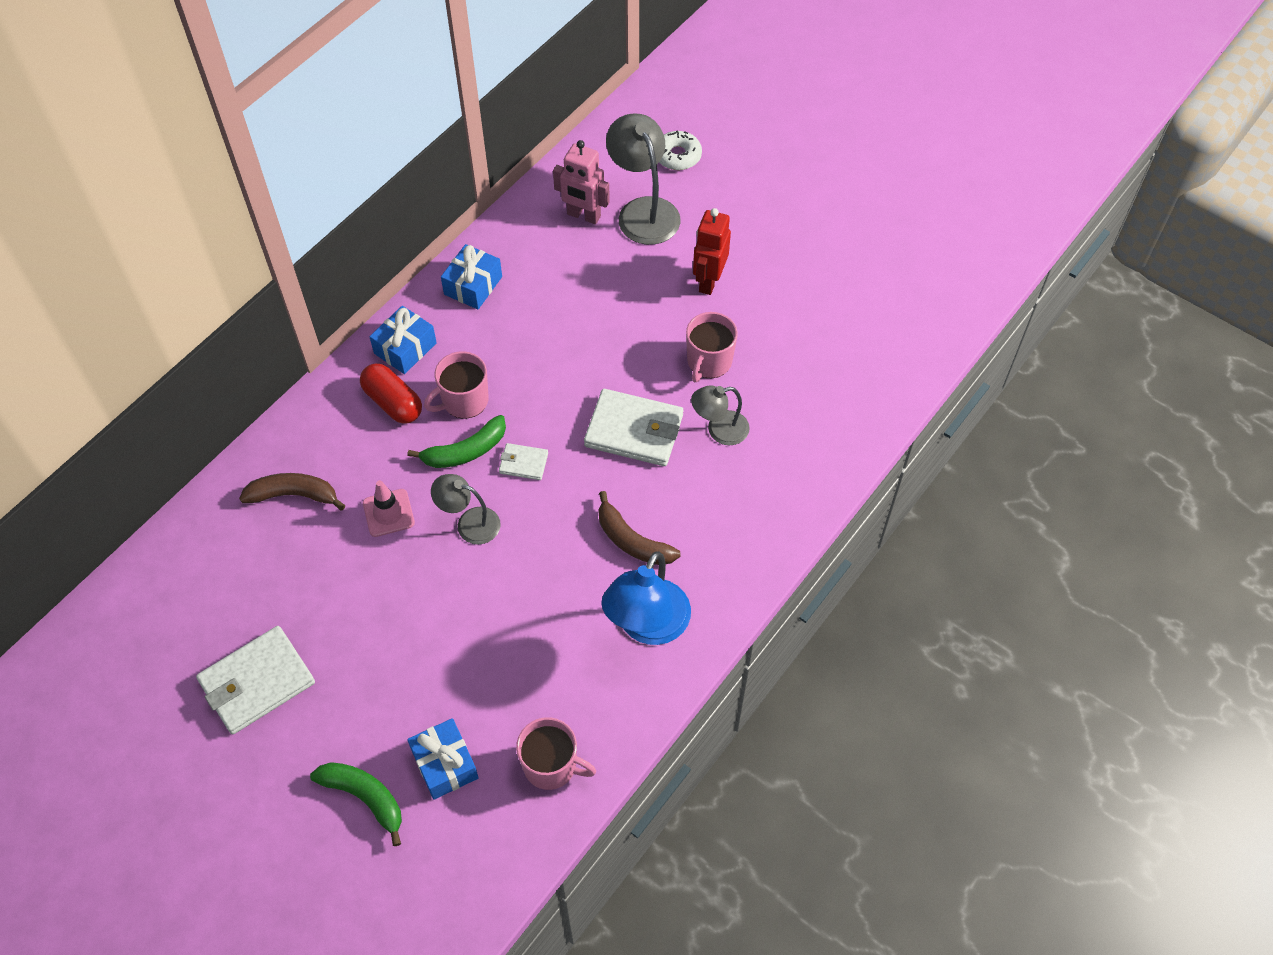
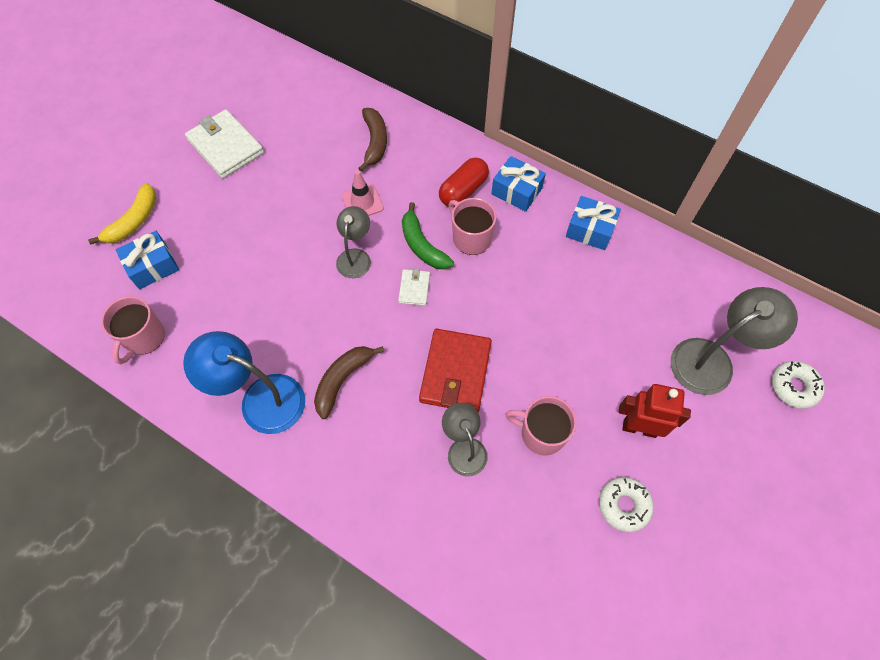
camera: 85 degrees right, 5 degrees up
green banana [310,762,402,846] -> yellow banana [88,183,156,244]
pink robot [553,140,610,224] -> none
white wallet [584,389,683,466] -> red wallet [419,329,492,412]
none -> white donut [599,477,654,532]

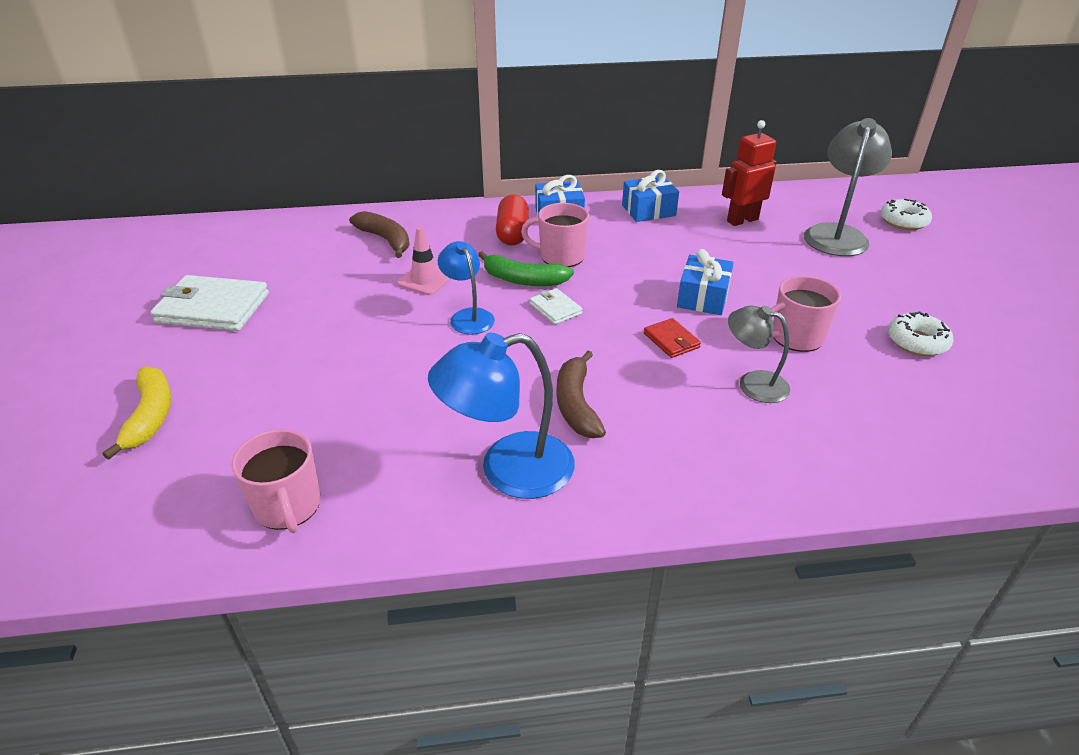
camera: 40 degrees left, 25 degrees down
blue gift [116,231,179,289] -> blue gift moved to [677,249,734,315]
grey lamp [336,206,371,278] -> blue lamp [438,241,495,335]
red wallet [419,329,492,412] -> red wallet [644,318,701,358], size x0.50
red robot [619,384,691,438] -> red robot moved to [722,120,777,226]

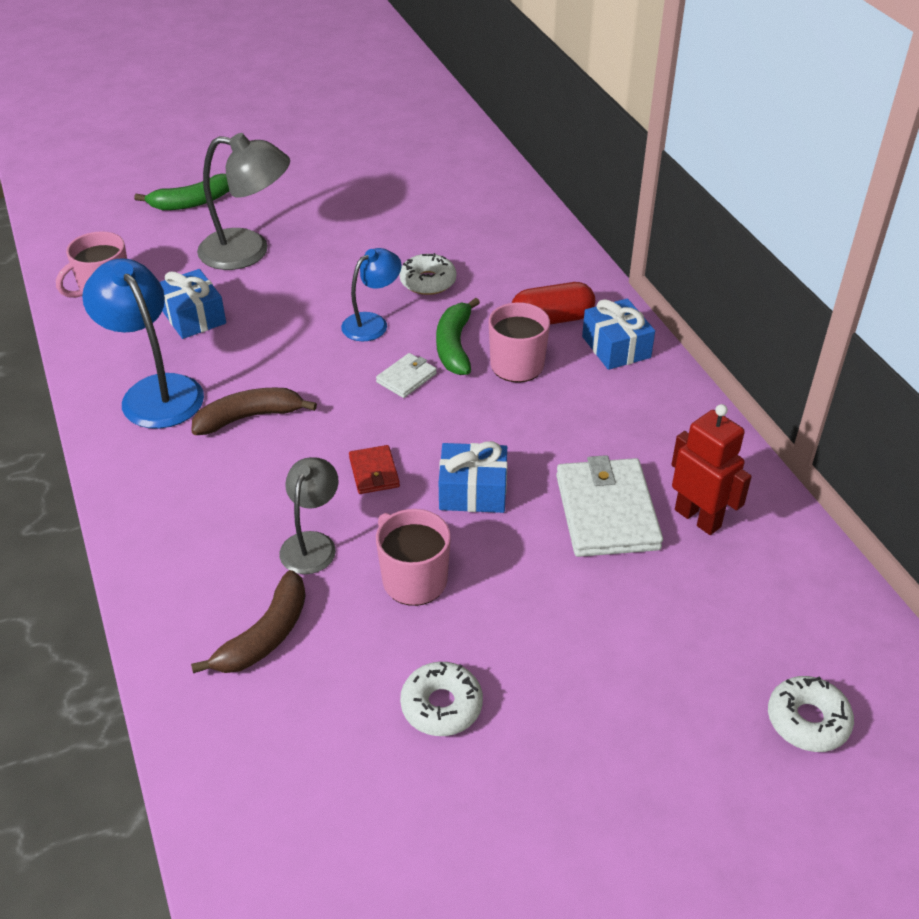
camera: 75 degrees right, 5 degrees up
yellow banana [102,366,171,460] -> green banana [134,174,229,210]
white wallet [151,275,269,331] -> white wallet moved to [556,455,663,557]
brown banana [349,211,410,258] -> brown banana moved to [191,570,306,673]
pink traffic cone [397,227,451,295] -> white donut [399,253,456,295]
blue gift [622,170,679,222] -> blue gift moved to [160,269,226,339]
red wallet [644,318,701,358] -> red wallet turned 60 degrees counterclockwise [349,445,400,494]
grey lamp [804,118,892,256] -> grey lamp moved to [197,133,290,270]

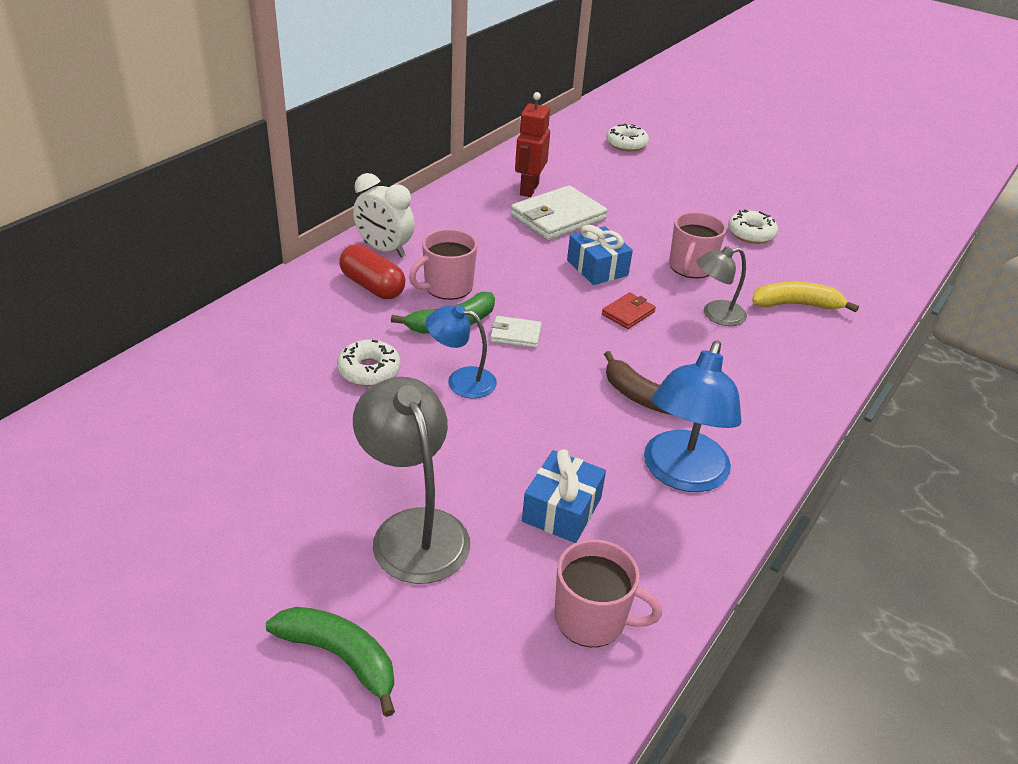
camera: 125 degrees left, 5 degrees down
brown banana [191,570,306,673] -> yellow banana [752,282,859,312]
blue gift [582,298,655,370] -> white clock [353,173,415,258]

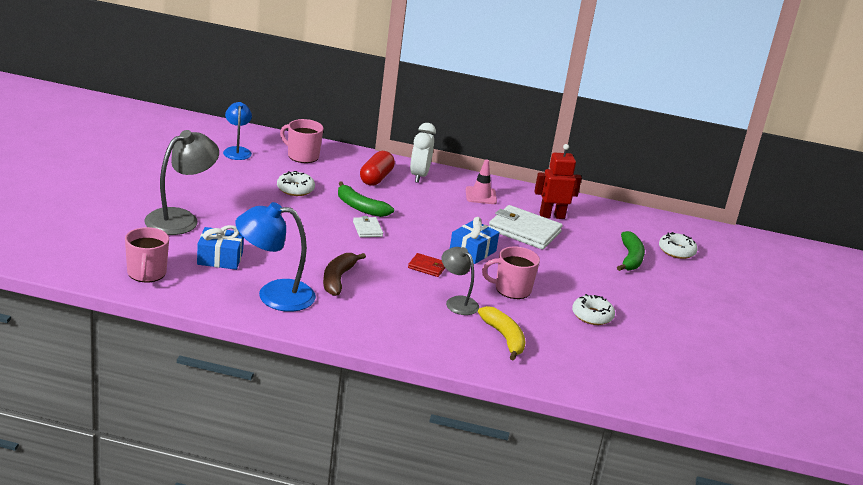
camera: 65 degrees right, 10 degrees down
green banana [266,607,395,717] -> green banana moved to [617,231,645,271]
pink mug [409,229,477,300] -> pink mug moved to [280,119,323,163]
blue lamp [426,305,497,399] -> blue lamp moved to [223,102,252,160]
none -> pink traffic cone [466,159,497,204]

